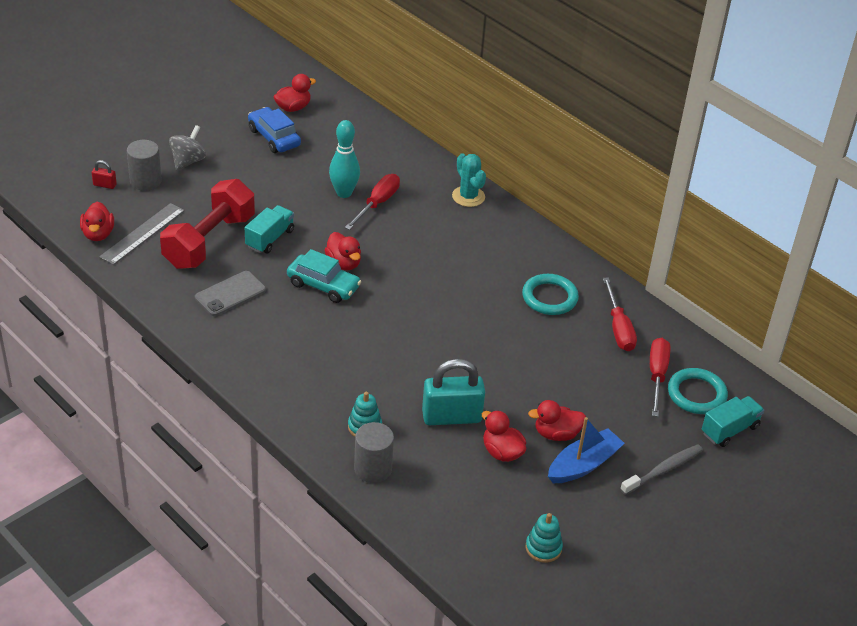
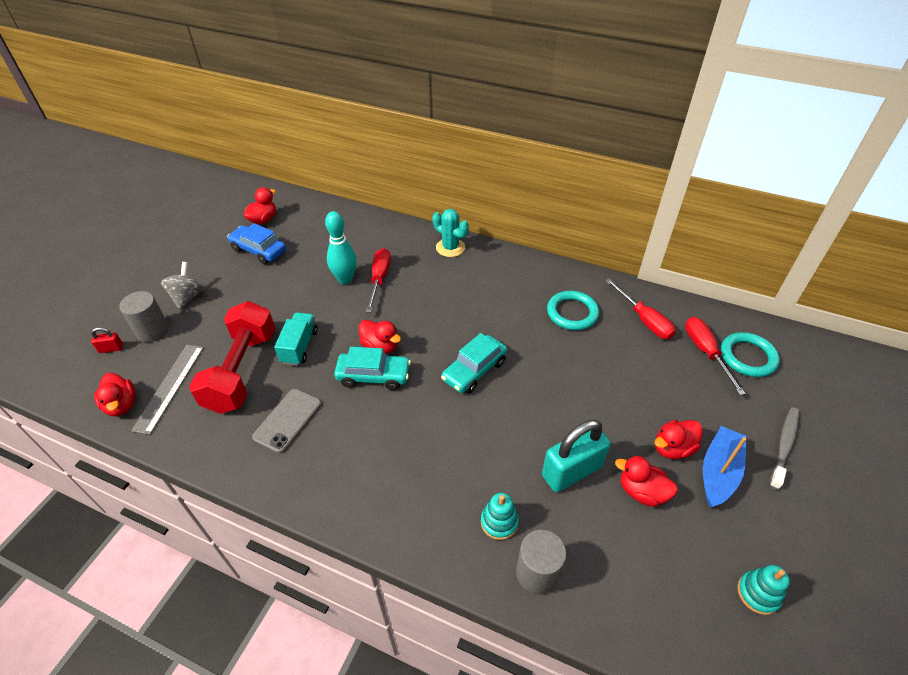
camera: 20 degrees left, 5 degrees up
turquoise truck [702,396,764,447] -> none
none -> turquoise car [441,333,507,393]

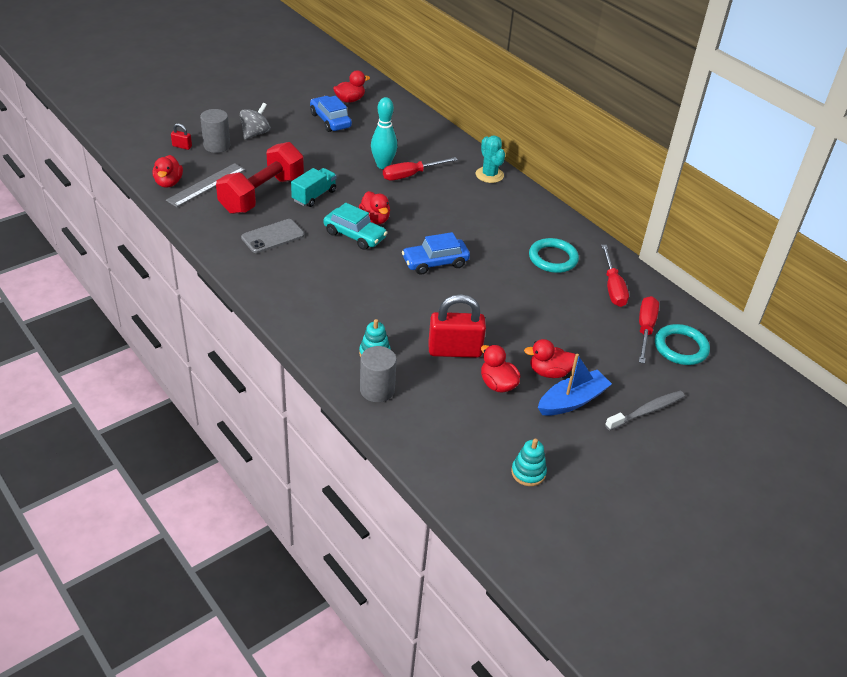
camera: 25 degrees right, 5 degrees down
red screwdriver [366,248,391,313] -> red screwdriver turned 150 degrees counterclockwise [383,157,458,180]
turquoise car [441,333,507,393] -> blue car [402,232,470,275]
turquoise padlock [542,420,611,492] -> red padlock [428,294,486,358]

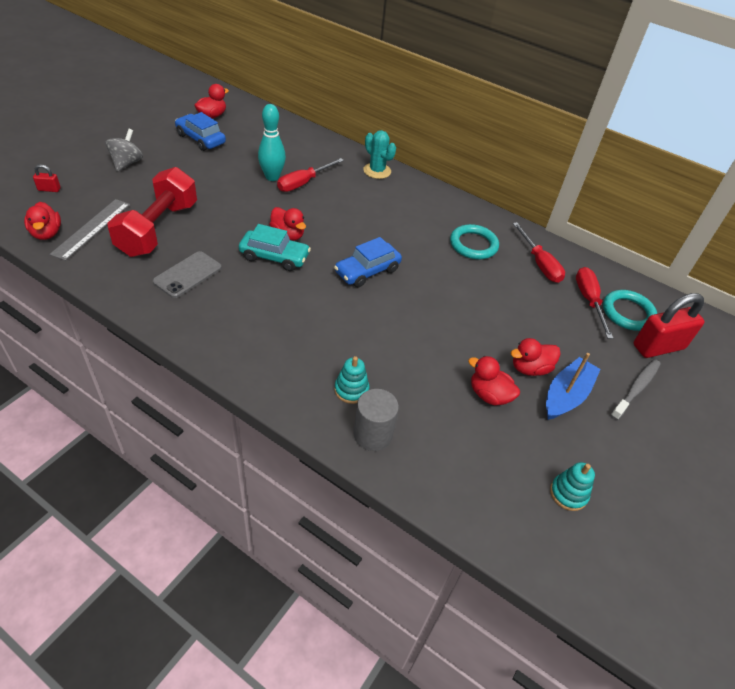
camera: 20 degrees left, 5 degrees up
grey cylinder [200,109,230,153] -> none
turquoise truck [291,168,337,207] -> none
red padlock [428,294,486,358] -> red padlock moved to [633,293,705,358]

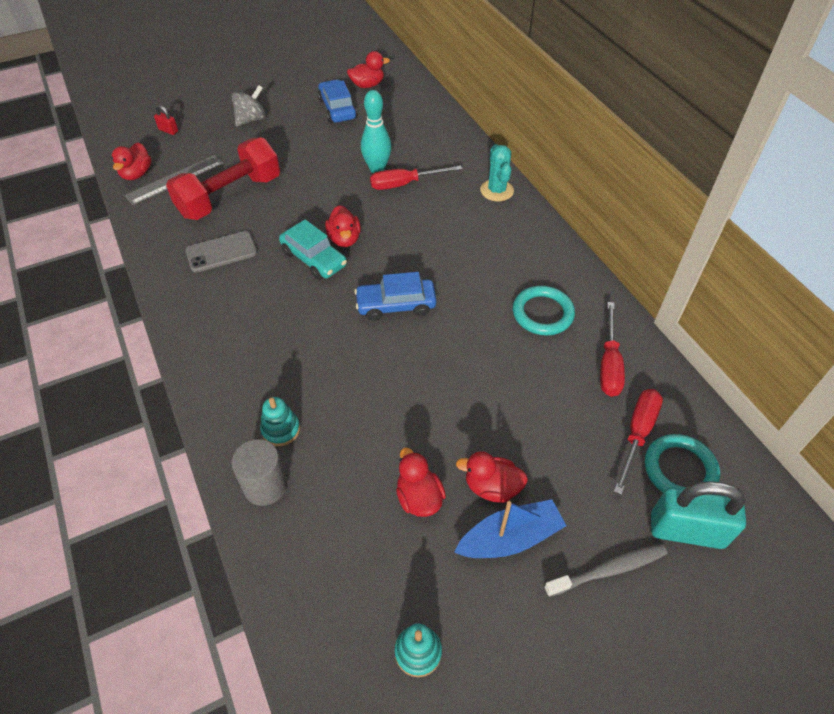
camera: 35 degrees right, 5 degrees up
red padlock [633,293,705,358] -> turquoise padlock [651,481,746,549]

